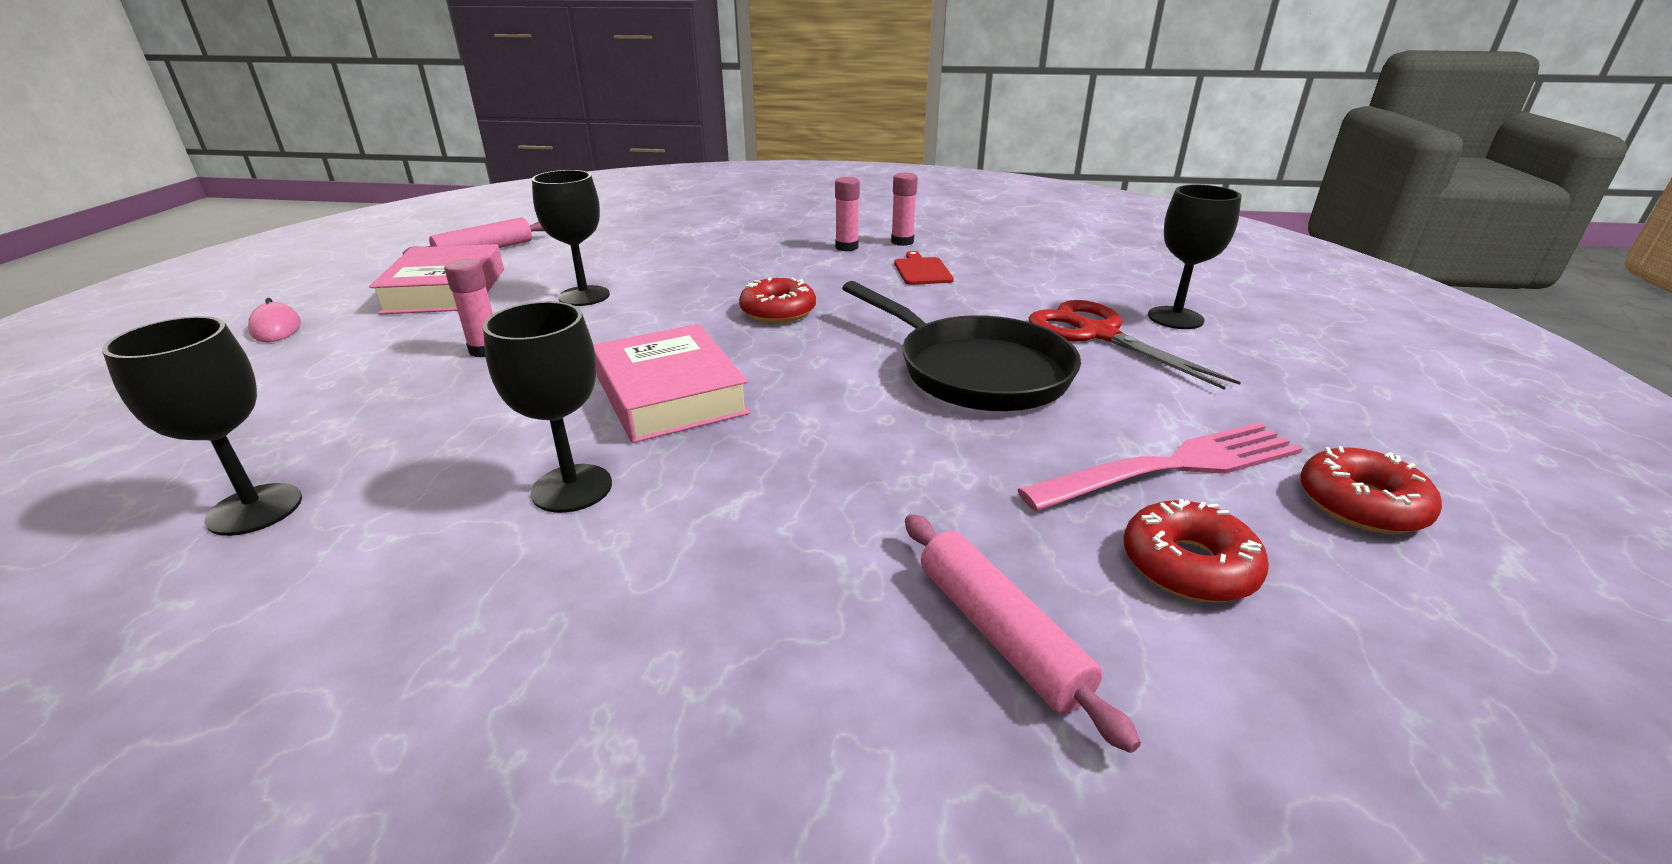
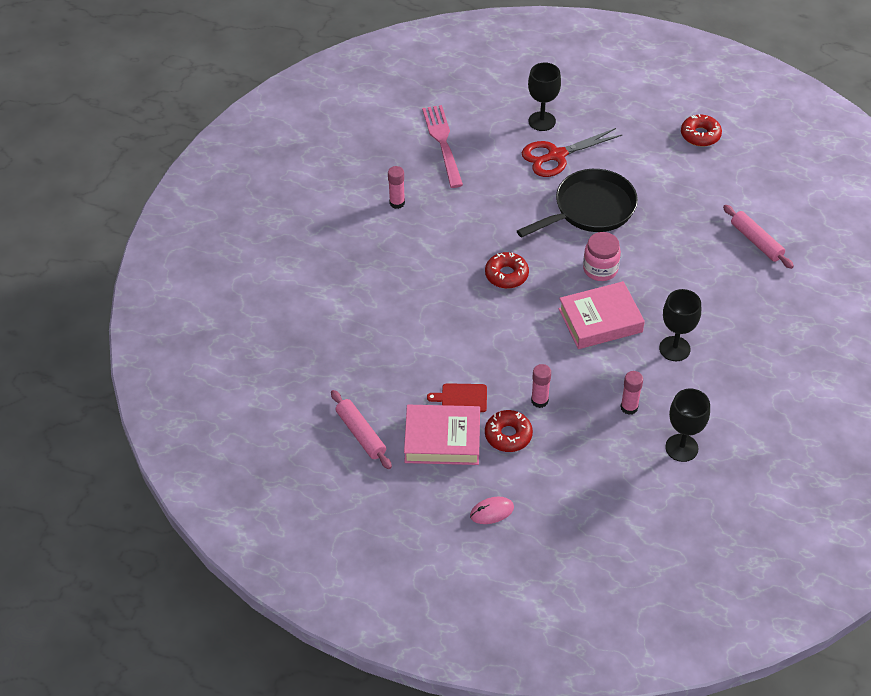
camera: 80 degrees left, 20 degrees up
black goblet [532,170,610,306] -> none
pink glue stick [835,177,860,251] -> pink glue stick moved to [621,371,643,415]
red cutting board [894,251,954,285] -> red cutting board moved to [427,383,487,412]
pink rolling pin [905,514,1141,753] -> pink rolling pin turned 75 degrees clockwise [723,205,794,269]
pink fork [1017,422,1303,511] -> pink fork moved to [422,105,463,188]
red donut [1124,499,1269,602] -> red donut moved to [485,410,533,452]
none -> pink jar [583,232,621,281]

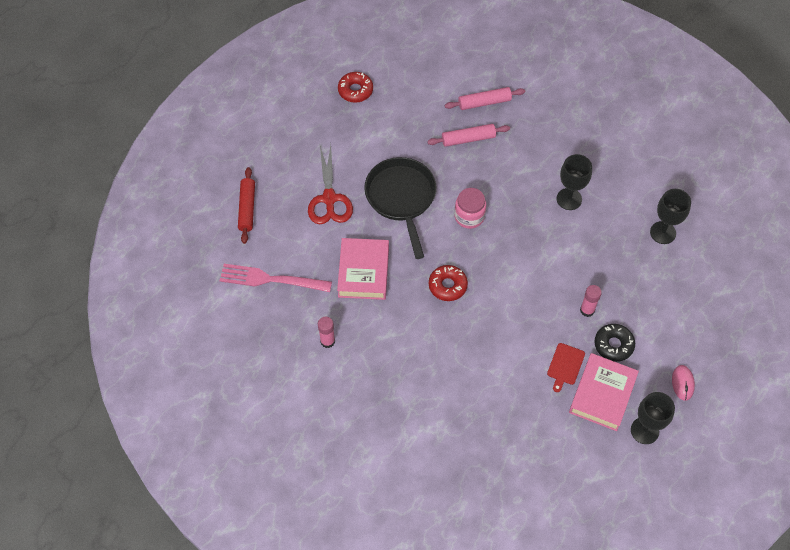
camera: 70 degrees left, 10 degrees up
pink rolling pin [331,390,392,469] -> pink rolling pin moved to [427,124,510,147]
red donut [485,410,533,452] -> black donut [594,324,635,362]
black goblet [528,63,561,131] -> black goblet moved to [631,392,675,444]
pink book [559,281,645,349] -> pink book moved to [337,238,389,300]
pink glue stick [621,371,643,415] -> none
none -> red rolling pin [238,167,255,244]

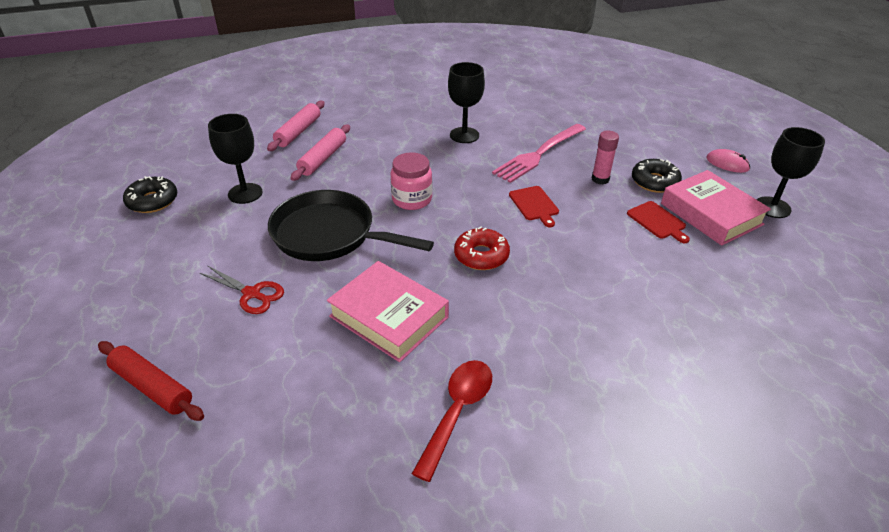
camera: 55 degrees left, 20 degrees down
pink fork [220,264,332,292] -> pink fork moved to [492,124,586,183]
red scissors [308,145,353,224] -> red scissors [200,266,284,314], size x0.63
pink glue stick [318,317,335,348] -> red spoon [412,360,492,482]
red donut [338,72,373,103] -> black donut [123,176,177,213]
black goblet [650,189,691,244] -> black goblet moved to [208,114,263,204]
none -> red cutting board [509,186,559,227]

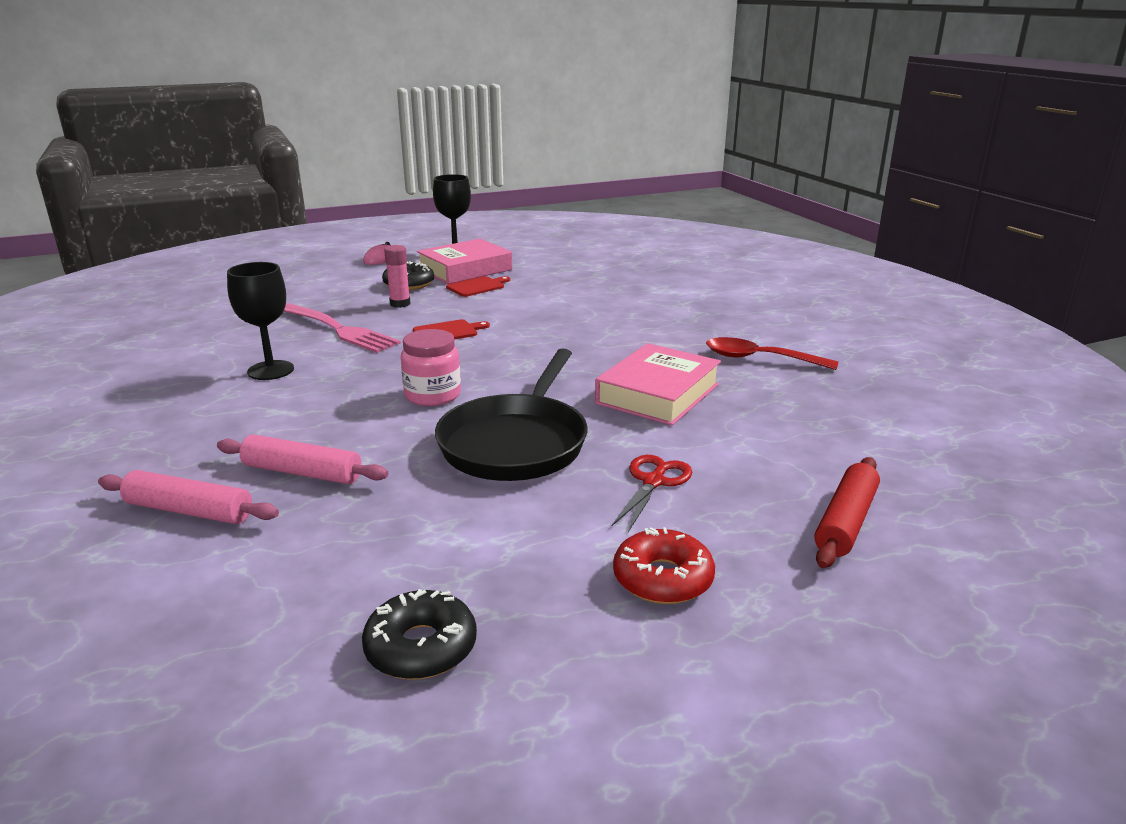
camera: 95 degrees left, 15 degrees down
black goblet [208,114,263,204] -> none
red donut [454,226,510,270] -> red donut moved to [613,527,715,604]

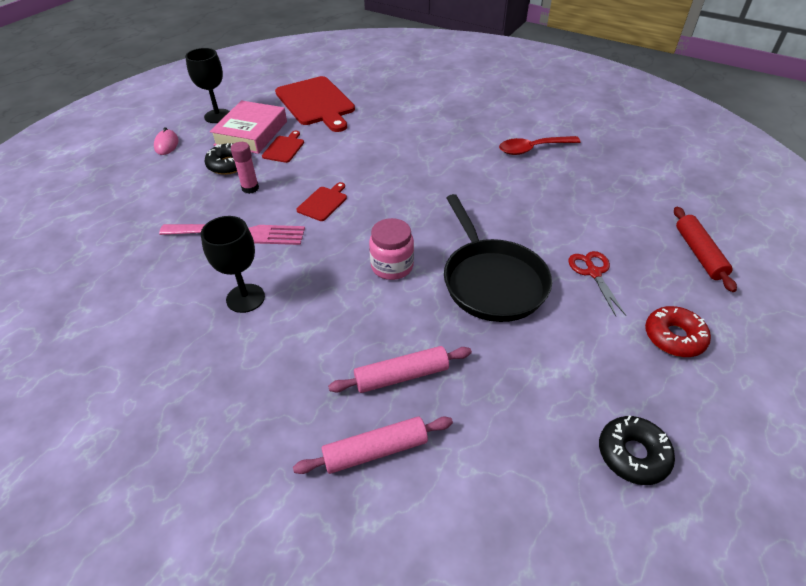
camera: 35 degrees left, 20 degrees up
pink book [595,343,721,425] -> none
none -> red cutting board [275,76,355,132]

